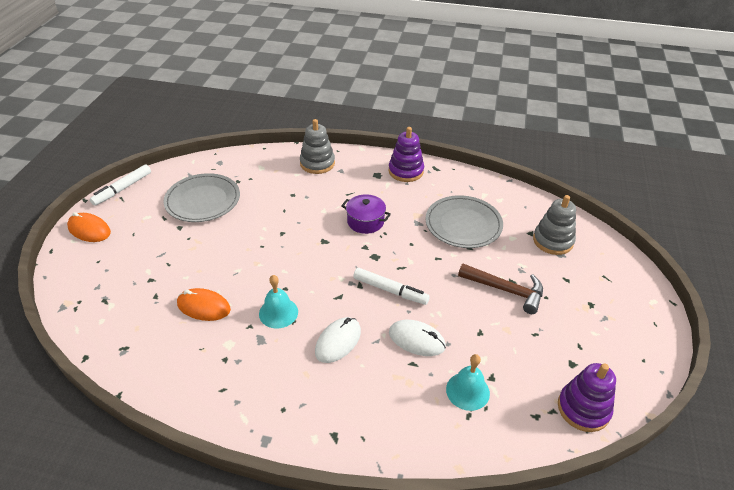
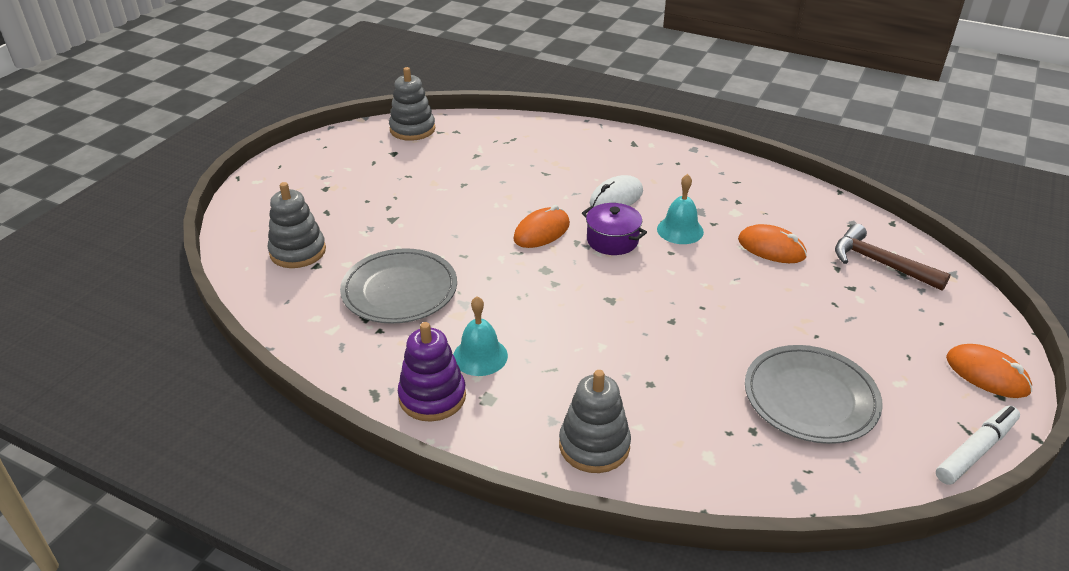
camera: 165 degrees left, 5 degrees down
purple pot [341,194,391,234] -> purple pot moved to [582,203,647,255]
white marker [353,268,430,305] -> orange mouse [513,205,570,248]
white mouse [389,320,446,356] -> none
turquoise bell [446,354,490,411] -> turquoise bell moved to [453,296,508,376]
brown hammer [458,264,543,314] -> brown hammer moved to [835,224,951,291]
purple stacking toy [558,363,616,432] -> grey stacking toy [389,67,436,141]

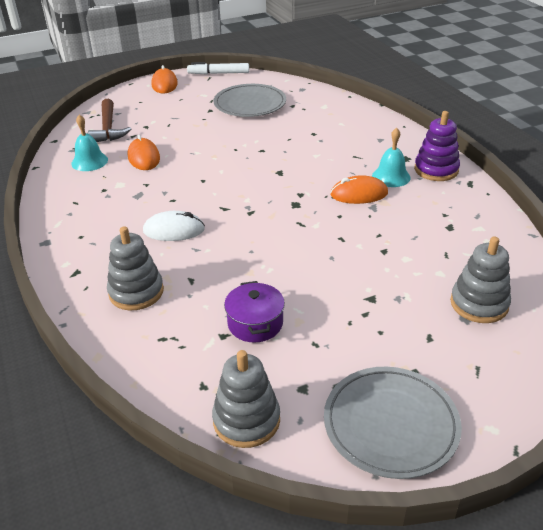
camera: 140 degrees left, 0 degrees up
grey plate [340,248,457,324] -> grey plate moved to [324,367,462,479]
orange mouse [513,205,570,248] -> orange mouse moved to [330,175,388,204]
grey stacking toy [559,370,631,473] -> grey stacking toy moved to [107,226,164,310]
purple pot [582,203,647,255] -> purple pot moved to [224,281,285,343]
turquoise bell [657,174,704,244] -> turquoise bell moved to [71,115,108,171]

